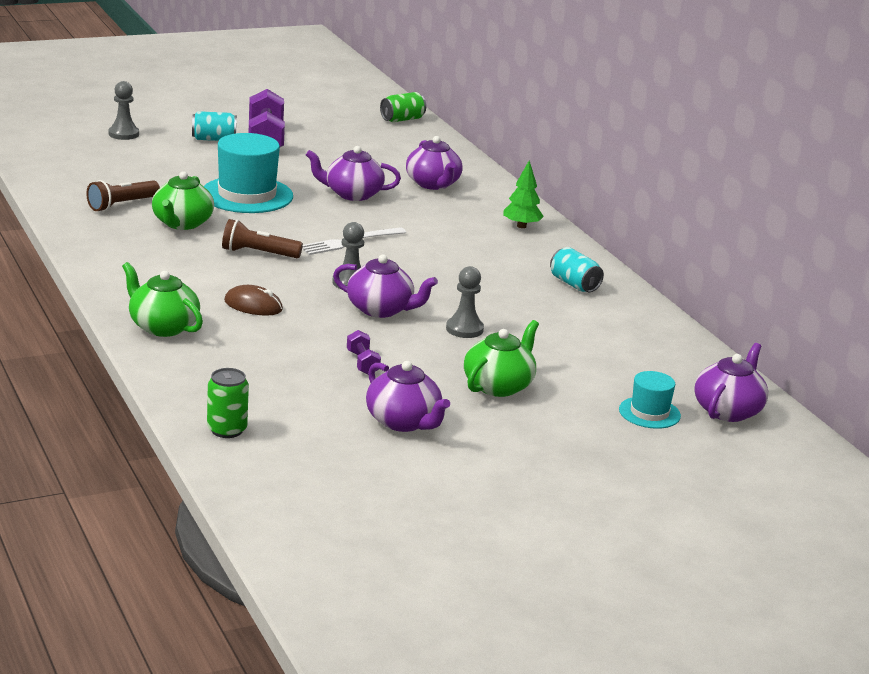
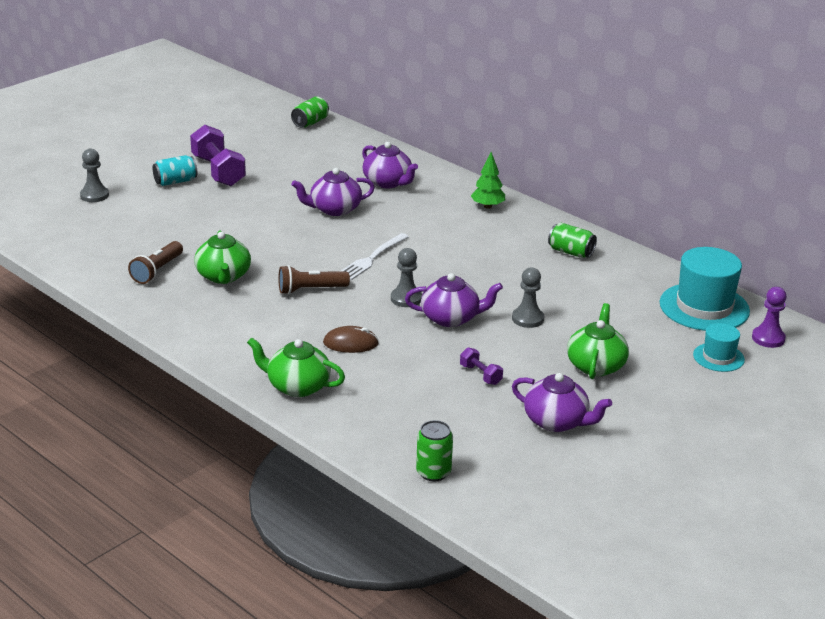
camera: 20 degrees left, 5 degrees up
turquoise hat [204,133,293,213] -> turquoise hat moved to [660,247,750,331]
turquoise can [550,247,604,292] -> green can [548,223,597,258]
purple teapot [694,343,768,422] -> purple pawn [752,287,786,348]

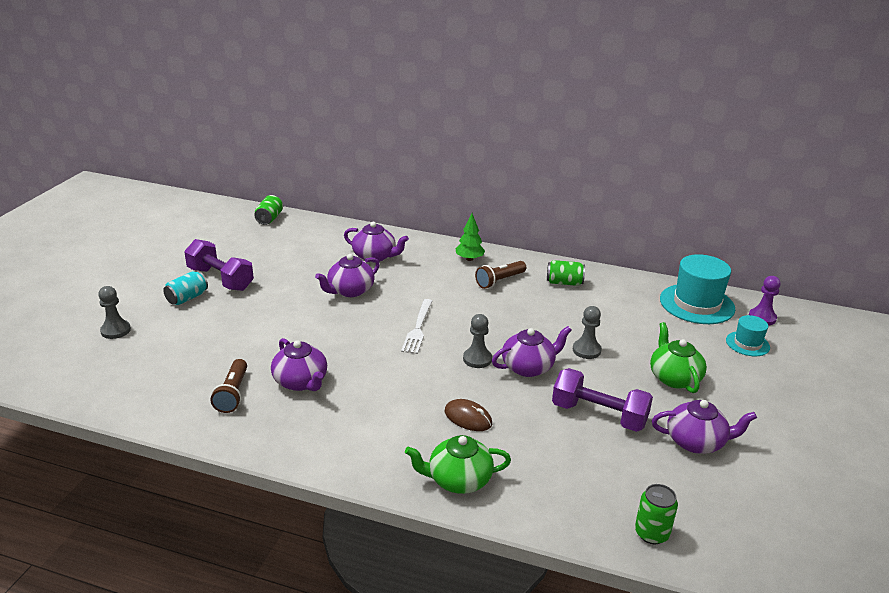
camera: 25 degrees left, 0 degrees up
green teapot [194,230,251,284] -> purple teapot [271,338,327,391]
brown flashlight [278,265,350,295] -> brown flashlight moved to [475,261,526,289]
brown mouse [323,326,379,353] -> brown mouse turned 60 degrees clockwise [445,399,492,431]
purple dumbbell [460,347,503,385] -> purple dumbbell [552,368,653,432], size x2.10

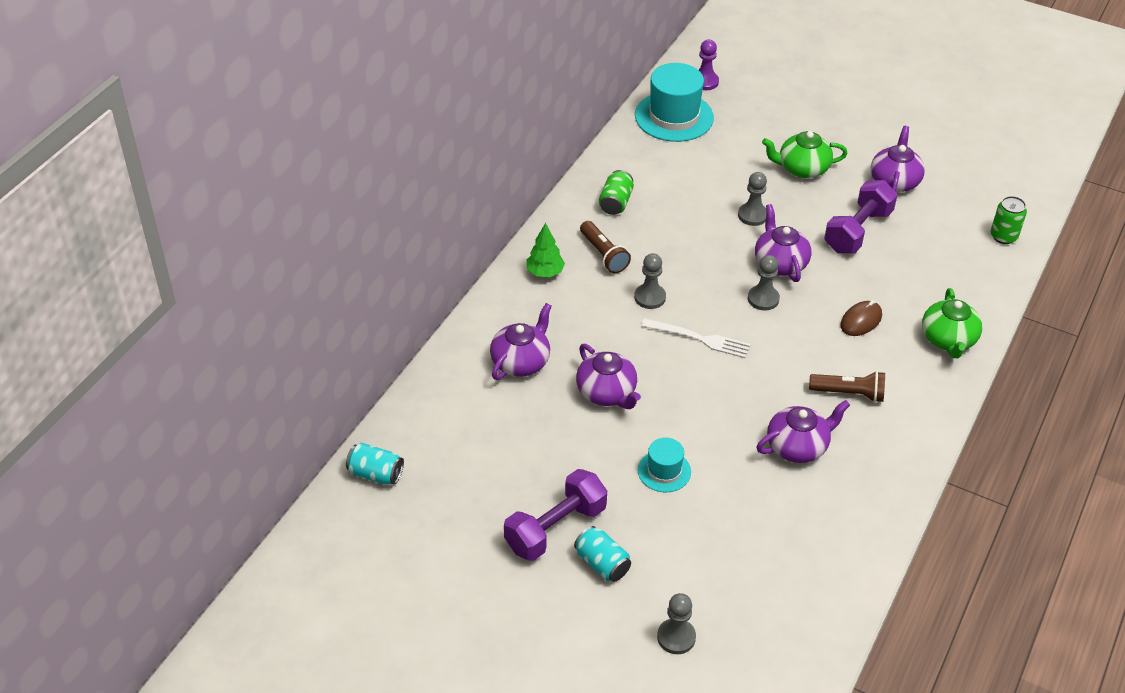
camera: 80 degrees left, 15 degrees up
brown flashlight [210,359,247,413] -> brown flashlight moved to [809,371,885,402]
green can [254,195,283,225] -> turquoise can [346,443,404,485]
turquoise hat [726,315,770,356] -> turquoise hat moved to [638,438,691,492]
none -> grey pawn [634,253,666,309]

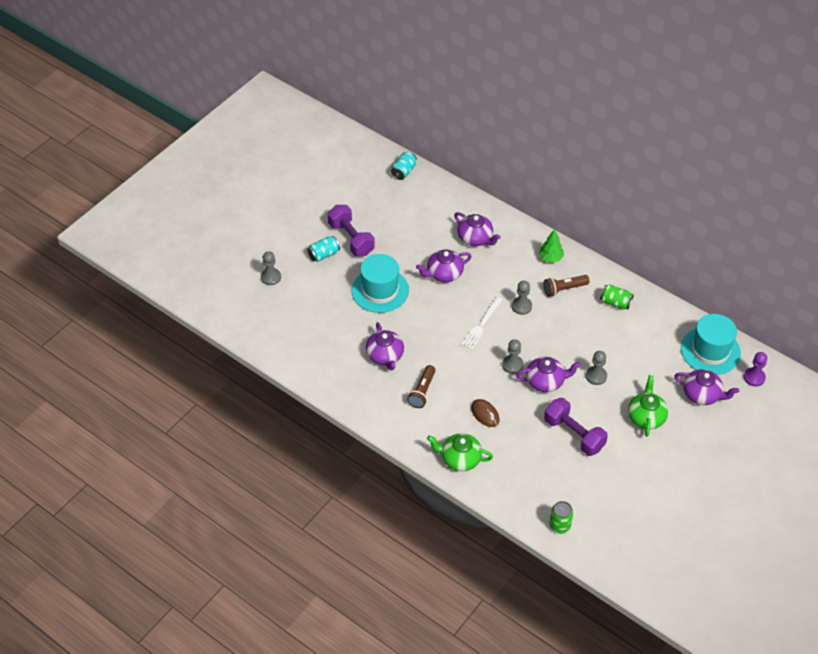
camera: 100 degrees right, 5 degrees up
turquoise hat [638,438,691,492] -> turquoise hat [351,254,409,313], size x1.86
purple teapot [871,126,925,192] -> purple teapot moved to [674,369,739,405]

